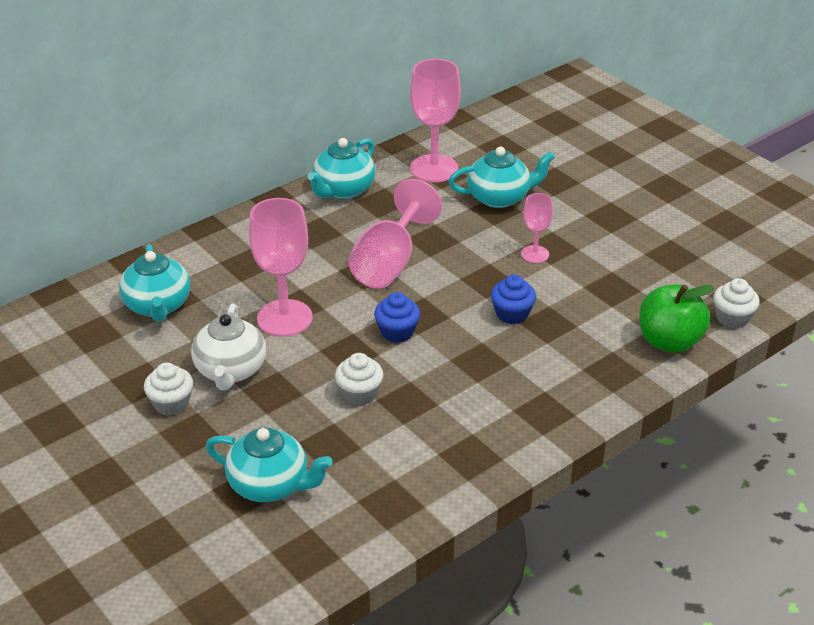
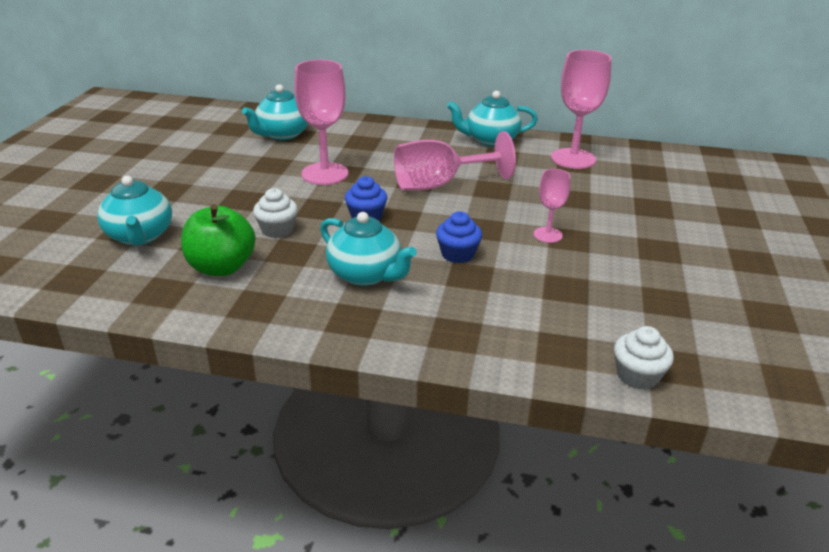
camera: 50 degrees right, 5 degrees down
white cupcake [144,363,193,416] -> none
white teapot [191,304,266,390] -> none
turquoise teapot [448,147,555,208] -> turquoise teapot moved to [320,212,417,286]
green apple [639,284,715,353] -> green apple moved to [181,204,255,276]

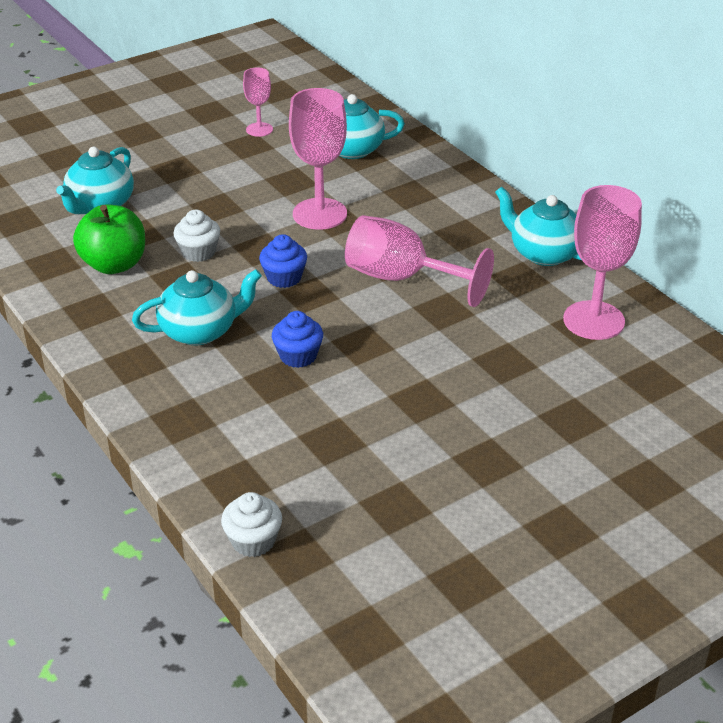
camera: 45 degrees right, 5 degrees up
turquoise teapot [320,212,417,286] -> turquoise teapot turned 105 degrees counterclockwise [132,269,262,345]
pink goblet [534,169,571,243] -> pink goblet moved to [243,67,273,137]

